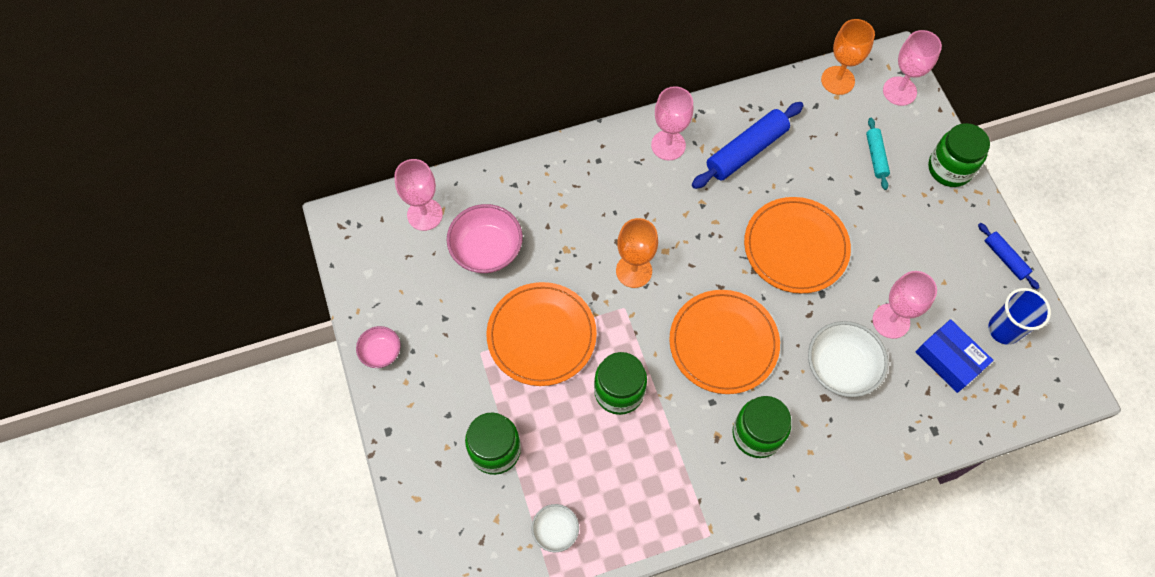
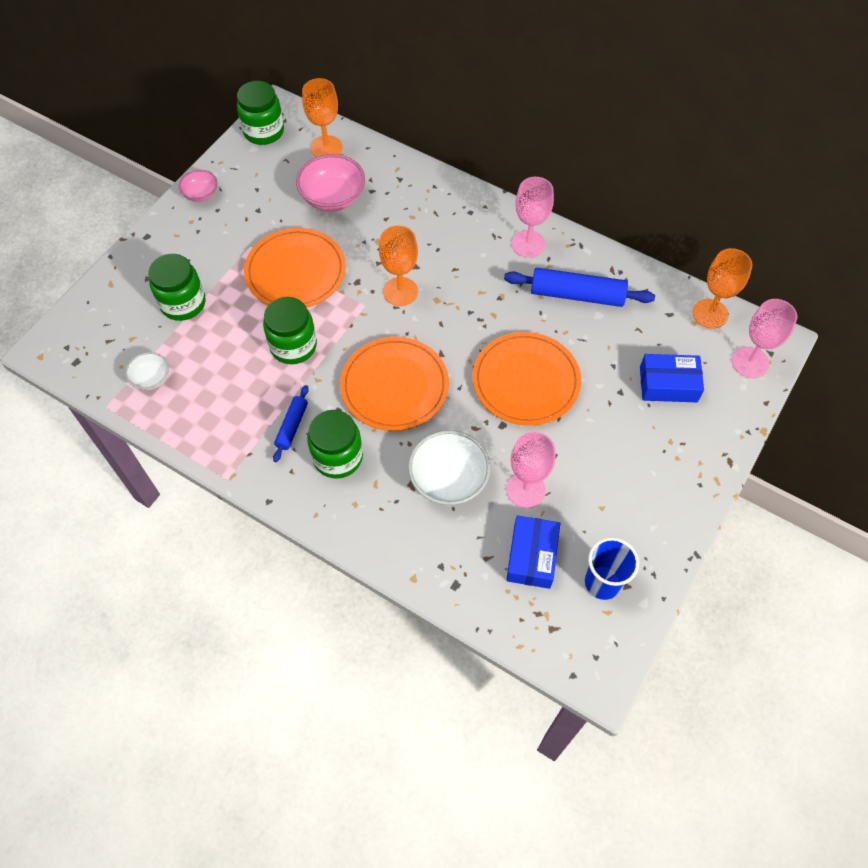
camera: 50 degrees right, 5 degrees down
pink goblet [394,159,443,231] -> orange goblet [302,78,342,157]
turquoise rolling pin [866,118,890,190] -> blue box [640,354,704,402]
green jar [928,123,990,187] -> green jar moved to [237,81,284,145]
blue rolling pin [978,223,1040,289] -> blue rolling pin moved to [273,385,309,462]

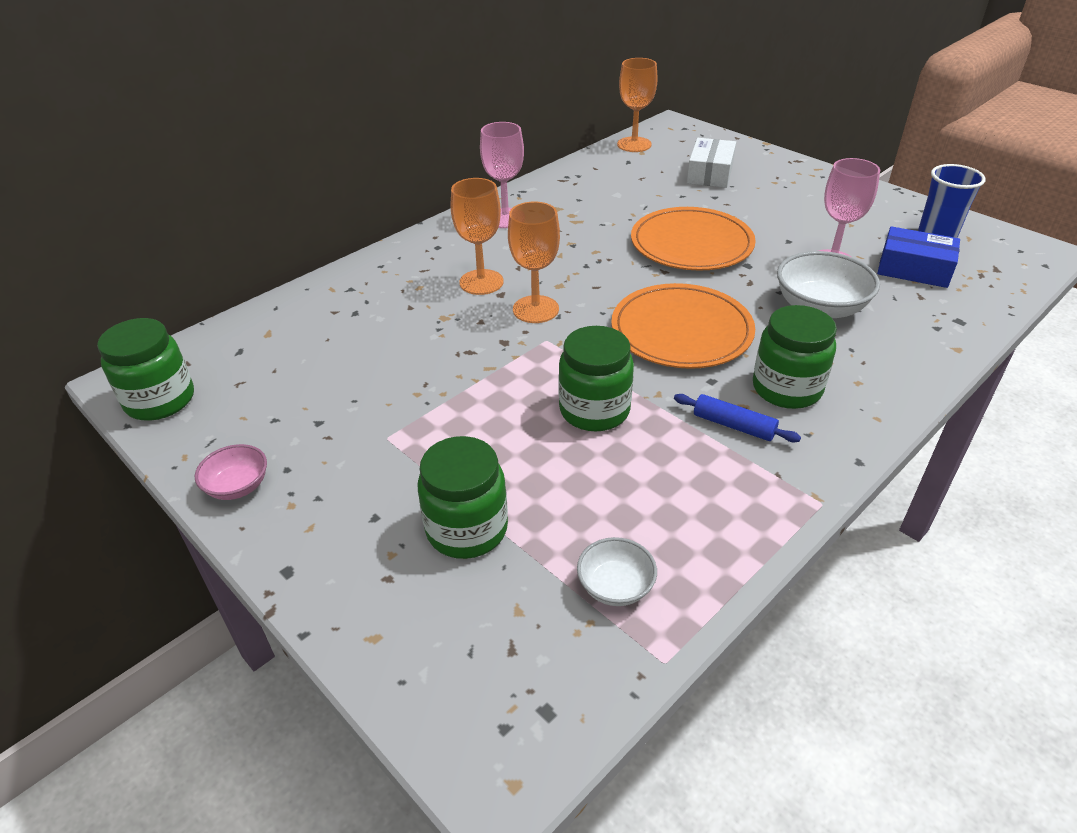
camera: 75 degrees left, 20 degrees down
orange plate [244,228,346,308] -> none
pink bowl [296,154,365,211] -> none
orange goblet [302,78,342,157] -> orange goblet moved to [451,178,504,295]
blue rolling pin [504,268,655,307] -> none
blue box [640,354,704,402] -> white box [687,138,736,188]
pink goblet [732,299,797,378] -> none

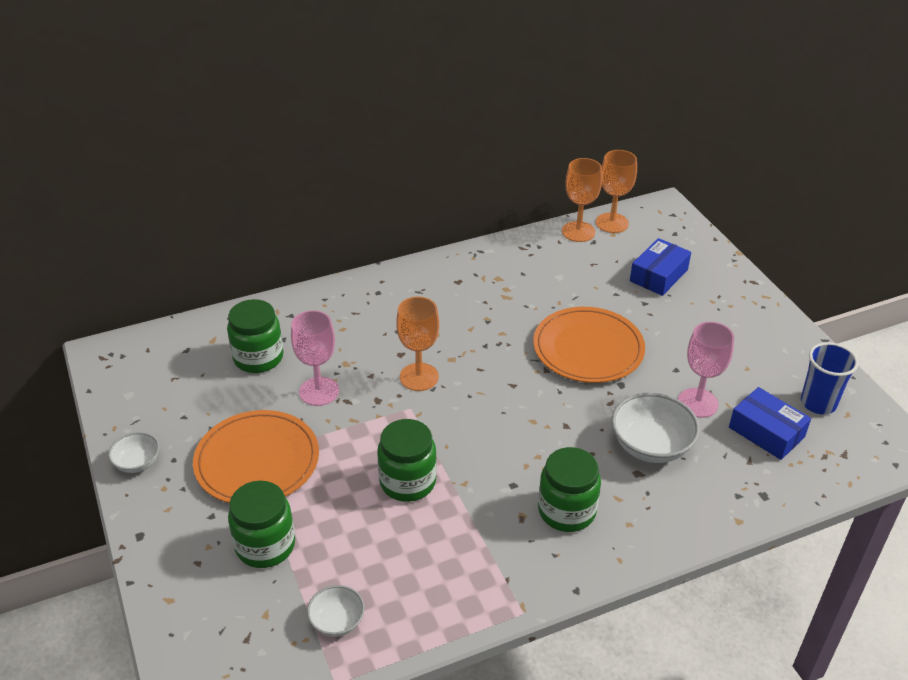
camera: 20 degrees right, 0 degrees up
green jar [97,318,194,421] -> green jar moved to [227,299,284,373]
pink bowl [195,444,267,500] -> white bowl [108,432,159,473]
orange goblet [451,178,504,295] -> orange goblet moved to [562,158,602,242]
pink goblet [480,122,524,228] -> pink goblet moved to [291,310,339,406]
orange plate [611,283,755,369] -> orange plate moved to [193,410,319,503]
blue rolling pin [674,394,801,442] -> none
white box [687,138,736,188] -> blue box [630,238,691,296]

